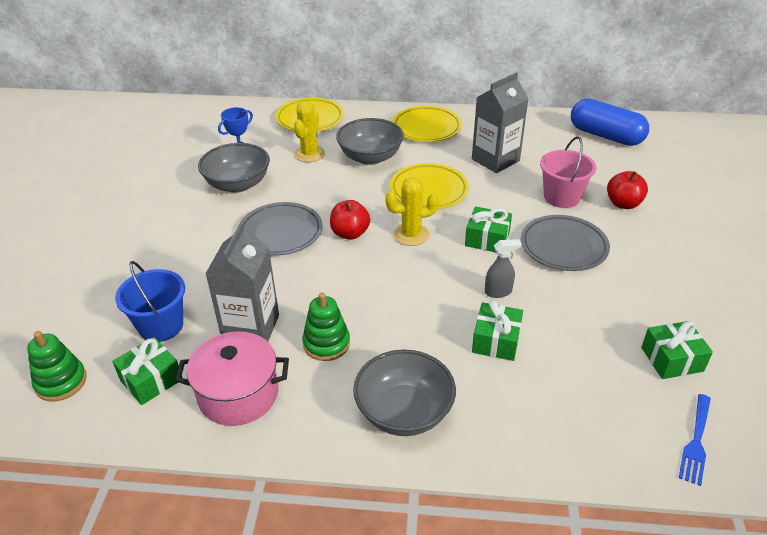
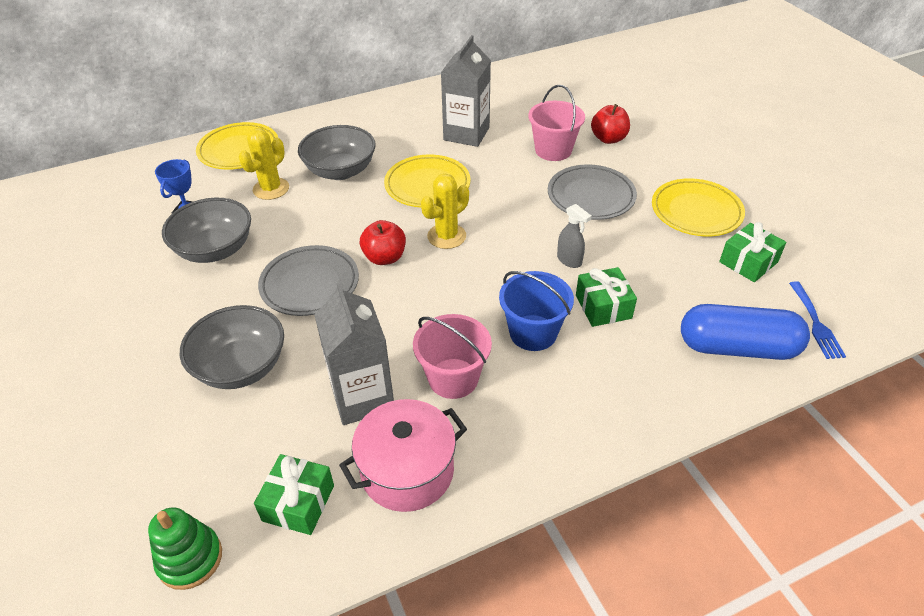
camera: 30 degrees left, 5 degrees up
blue bucket [115,261,185,342] -> blue bucket moved to [499,271,574,351]
yellow cactus [294,101,325,162] -> yellow cactus turned 45 degrees clockwise [239,128,289,200]
green stacking toy [302,293,350,361] -> pink bucket [413,314,492,399]
grey bowl [353,350,456,436] -> grey bowl moved to [180,305,284,389]
yellow plate [392,106,462,142] -> yellow plate moved to [652,178,745,237]
green gift [465,206,512,252] -> none
grey spray bottle [485,239,521,298] -> grey spray bottle turned 90 degrees clockwise [557,204,592,268]
blue capsule [571,99,649,146] -> blue capsule moved to [681,304,810,360]

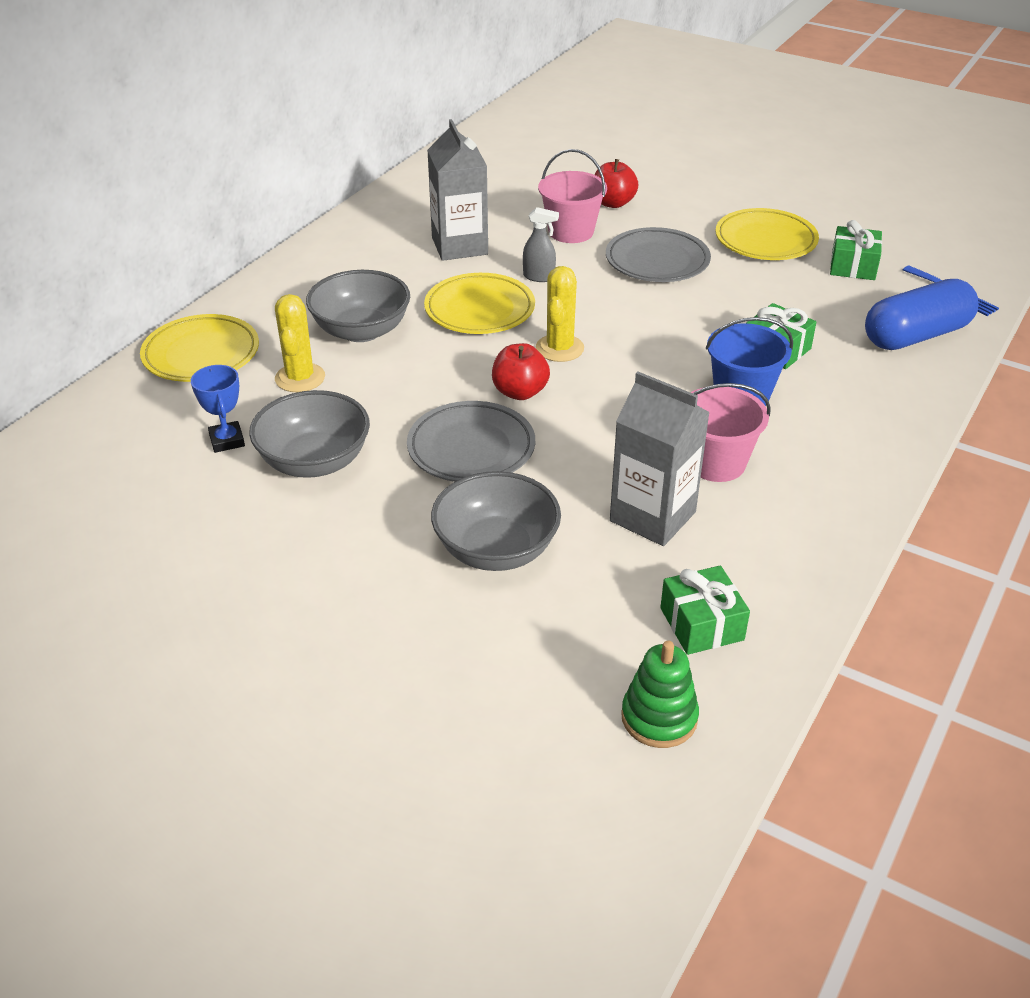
camera: 35 degrees left, 5 degrees down
pink pot [339,399,467,512] -> none
grey spray bottle [557,204,592,268] -> grey spray bottle moved to [523,207,559,282]

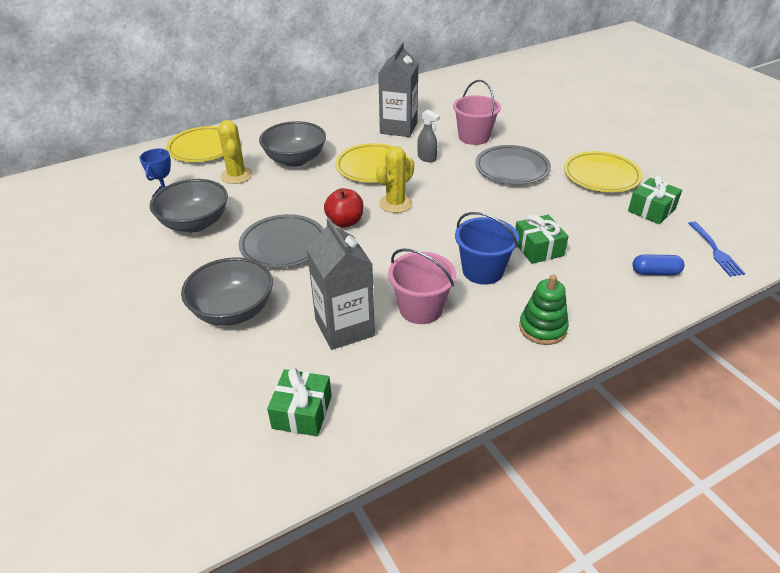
camera: 30 degrees right, 0 degrees up
yellow cactus [275,294,325,392] -> yellow cactus turned 45 degrees counterclockwise [218,120,253,184]
red apple [595,159,638,208] -> none
green stacking toy [621,641,699,748] -> green stacking toy moved to [519,275,569,345]
blue capsule [865,279,979,350] -> blue capsule [632,254,685,275], size x0.49

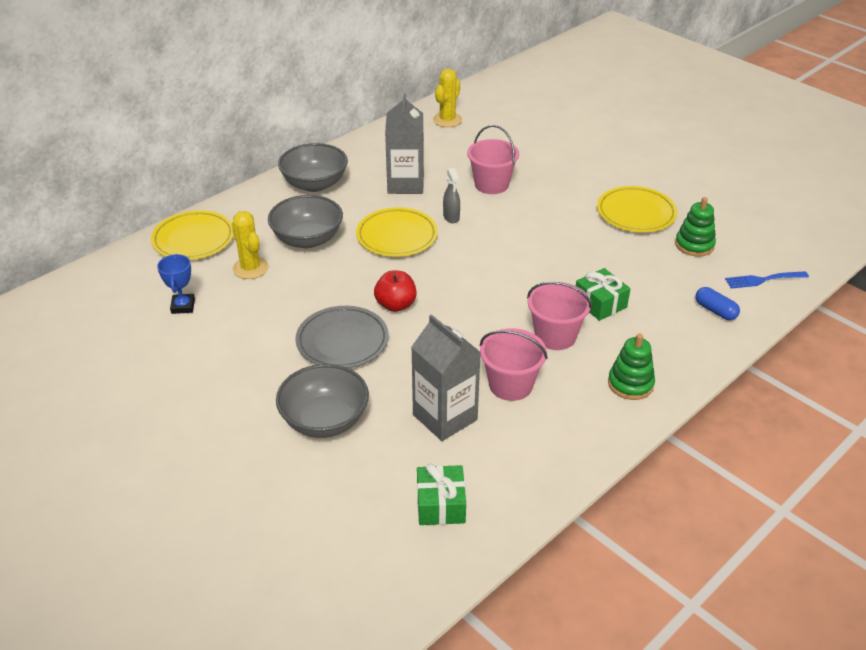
camera: 15 degrees left, 0 degrees up
grey bowl [149,179,228,232] -> grey bowl moved to [278,143,348,192]
yellow cactus [376,146,414,213] -> yellow cactus moved to [433,68,462,127]
grey spray bottle [417,110,440,162] -> grey spray bottle turned 45 degrees clockwise [443,168,460,223]
blue bucket [455,212,519,285] -> pink bucket [527,282,592,350]
grey plate [475,145,551,185] -> none
green gift [628,175,682,224] -> green stacking toy [675,197,716,257]
blue capsule [632,254,685,275] -> blue capsule turned 60 degrees clockwise [695,287,740,320]
blue fork [688,221,745,277] -> blue fork turned 105 degrees clockwise [725,271,809,289]

